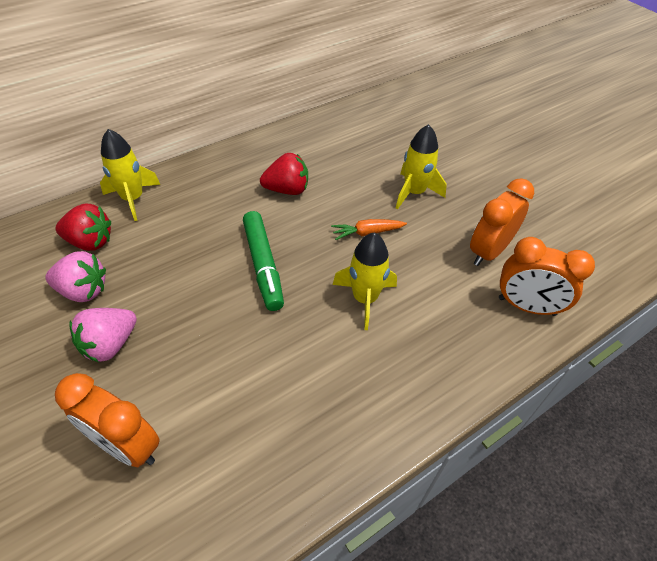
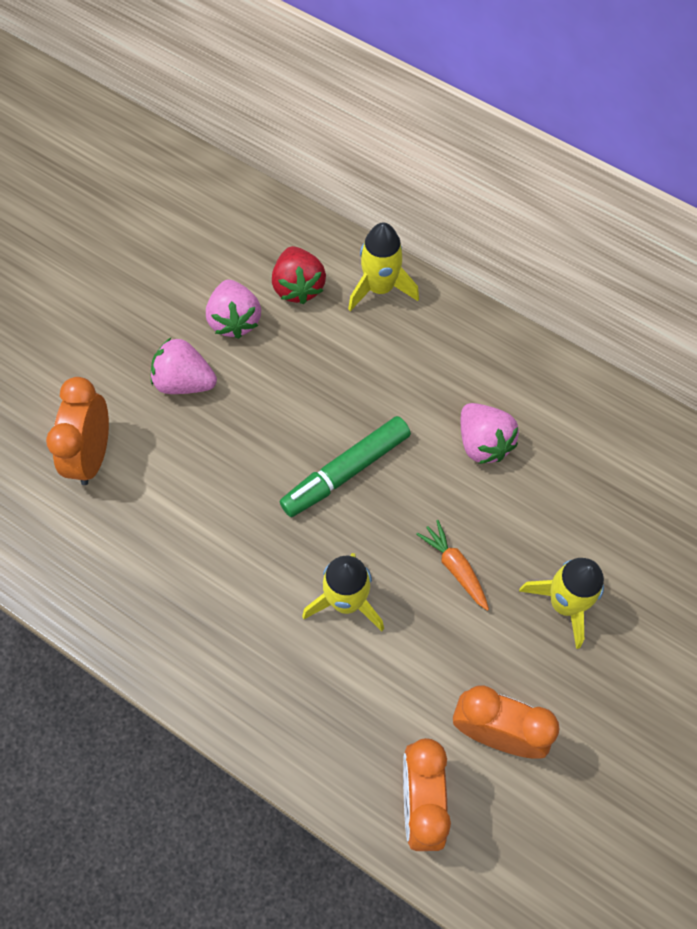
camera: 70 degrees right, 15 degrees up
red strawberry [260,153,308,195] -> pink strawberry [461,403,519,464]

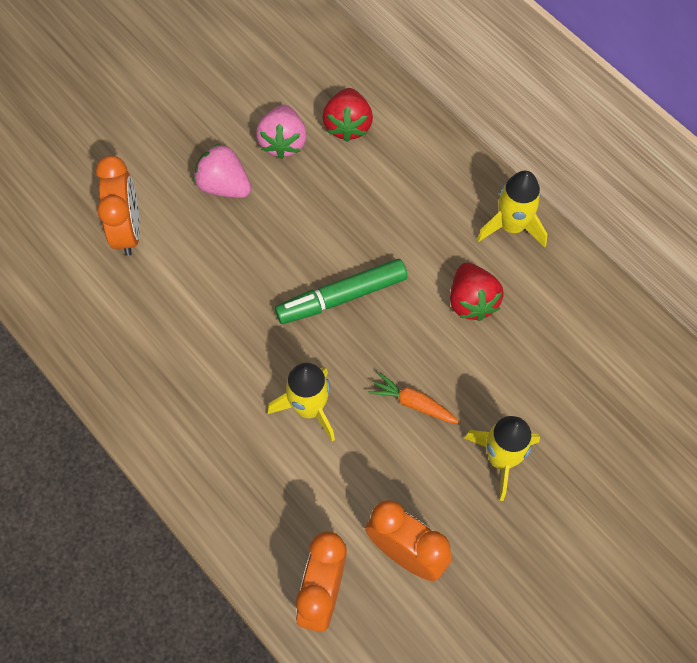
camera: 15 degrees right, 0 degrees up
orange clock [46,377,109,485] -> orange clock turned 150 degrees clockwise [96,155,140,256]
yellow rocket [348,223,419,311] -> yellow rocket moved to [477,171,547,247]
orange carrot [416,520,489,611] -> orange carrot turned 45 degrees counterclockwise [368,372,460,423]
pink strawberry [461,403,519,464] -> red strawberry [450,263,504,321]

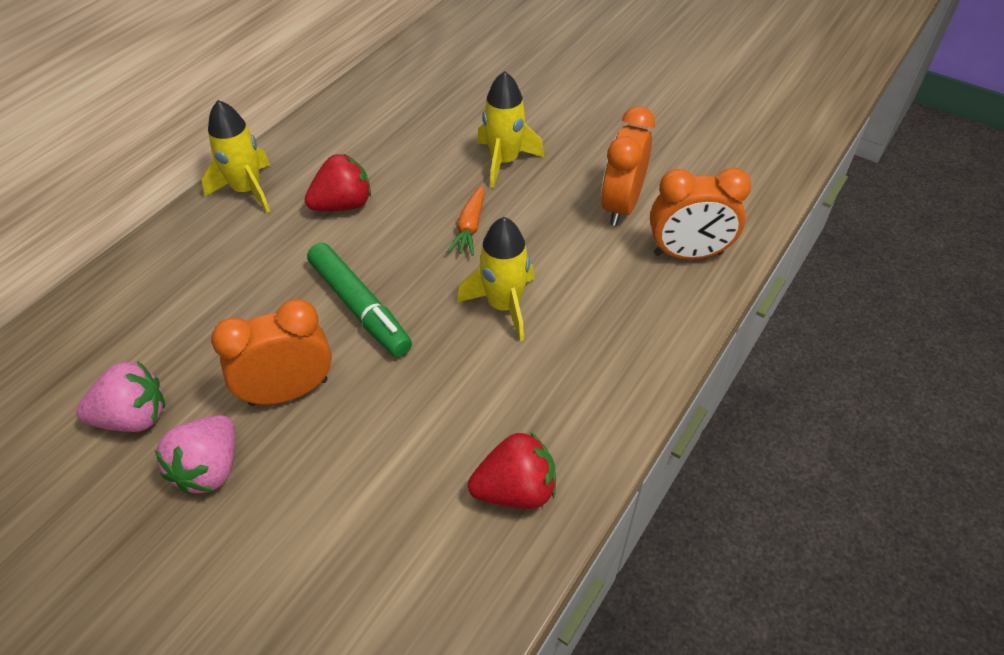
camera: 105 degrees left, 15 degrees down
orange clock [96,155,140,256] -> orange clock moved to [211,299,332,406]
red strawberry [323,88,373,142] -> red strawberry moved to [468,432,556,509]

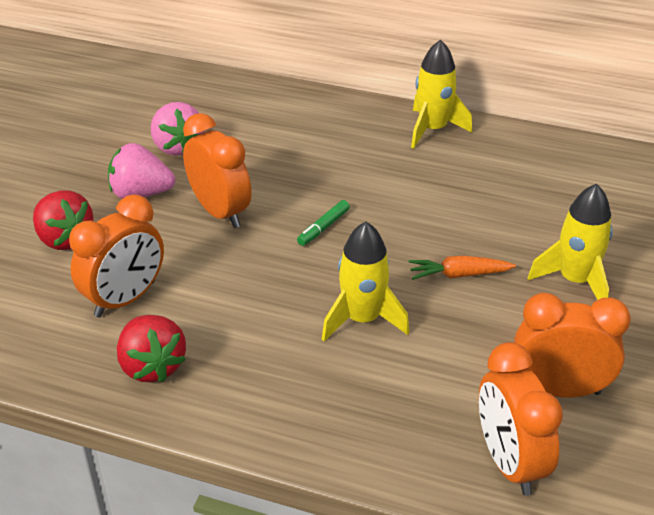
camera: 75 degrees right, 10 degrees down
red strawberry [305,154,371,211] -> red strawberry moved to [33,190,93,250]
green marker [307,243,412,357] -> green marker [297,200,350,246], size x0.49
none -> orange clock [69,194,164,318]

